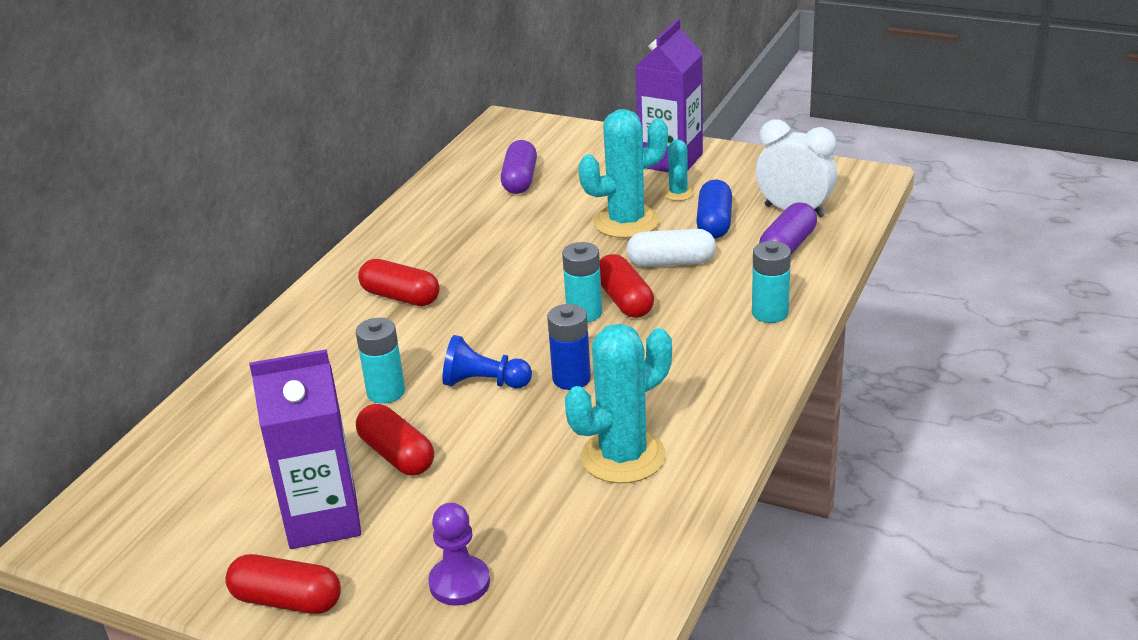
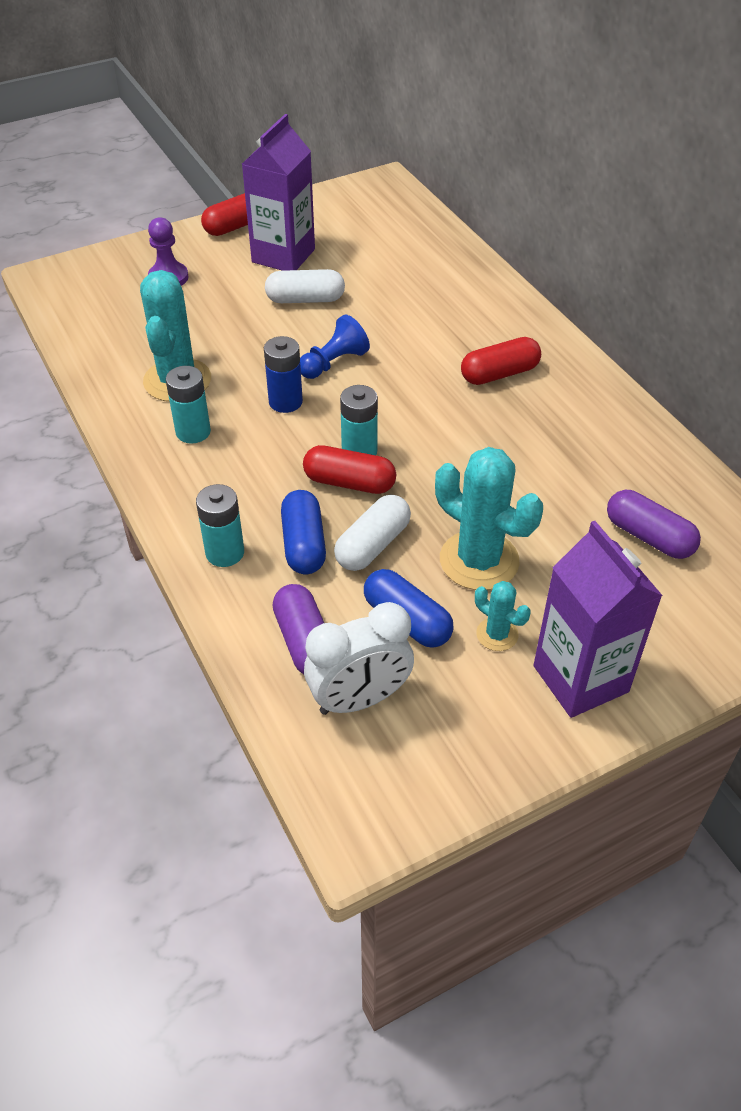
camera: 125 degrees right, 15 degrees up
turquoise battery [356,318,405,404] -> turquoise battery moved to [166,366,211,444]
red capsule [356,404,434,475] -> white capsule [265,269,345,303]
turquoise cactus [578,109,668,238] -> turquoise cactus turned 60 degrees counterclockwise [435,447,543,590]
none -> blue capsule [281,490,326,574]

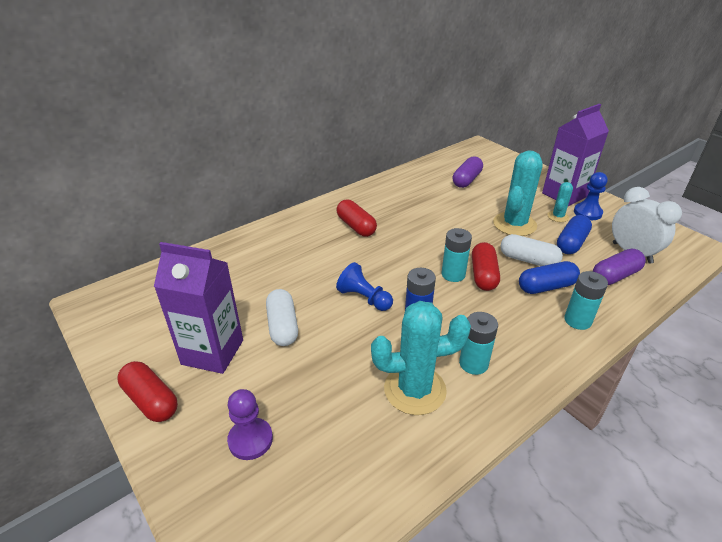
camera: 100 degrees left, 10 degrees down
none -> blue pawn [574,172,608,220]

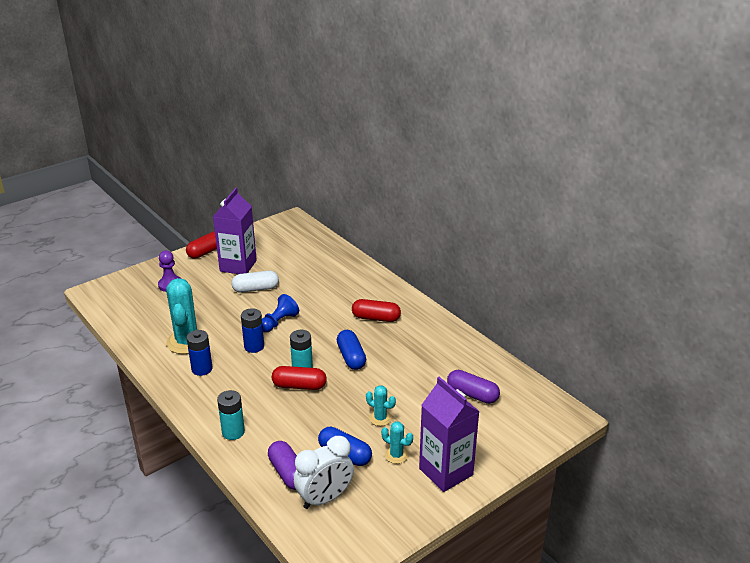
camera: 90 degrees right, 5 degrees down
red capsule [337,199,377,237] -> red capsule turned 45 degrees clockwise [352,299,401,322]
turquoise battery [459,312,498,375] -> blue battery [186,330,213,376]
turquoise cactus [493,150,543,236] -> turquoise cactus [366,385,396,426], size x0.50
white capsule [500,234,563,266] -> none
blue capsule [519,261,580,294] -> blue capsule moved to [337,330,366,370]
blue pawn [574,172,608,220] -> none

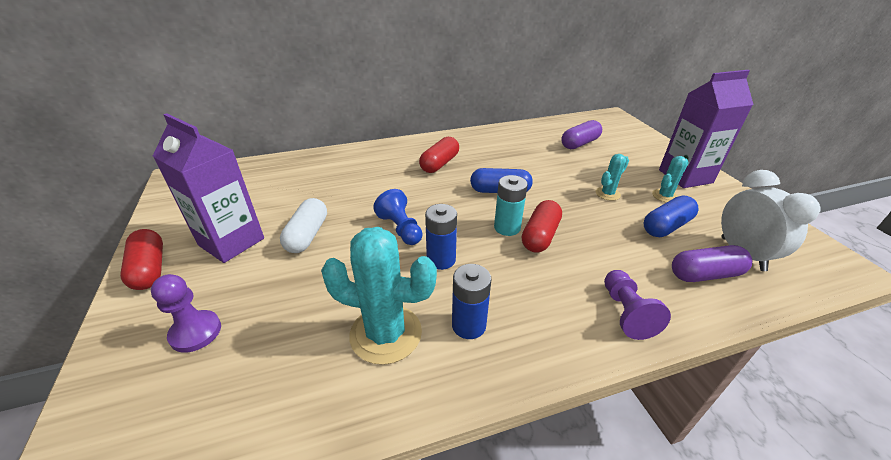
camera: 70 degrees left, 5 degrees up
turquoise battery [217,390,245,440] -> purple pawn [604,270,671,340]

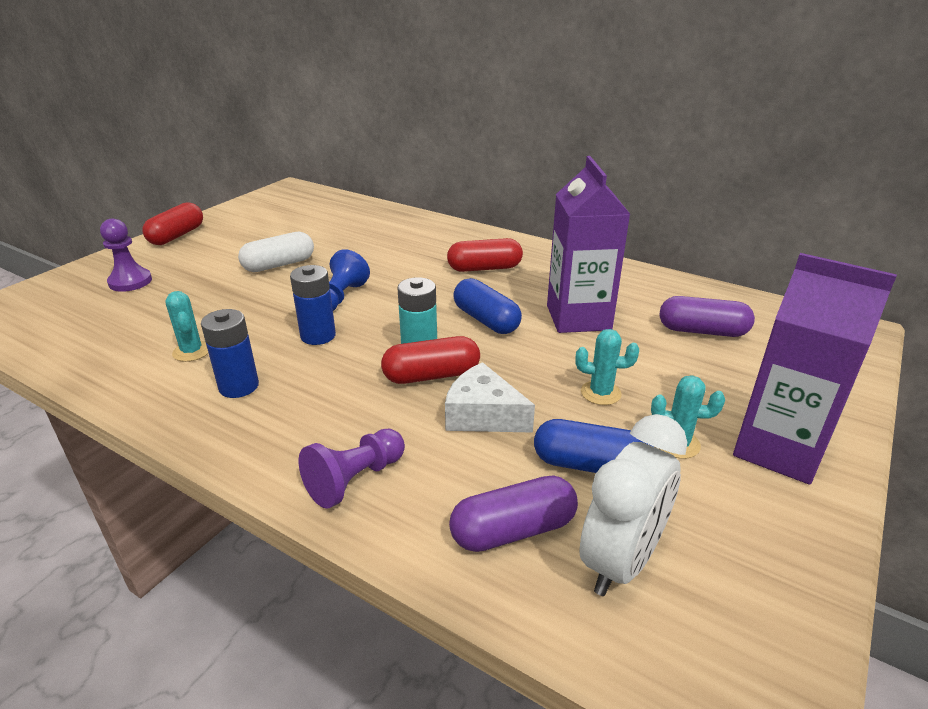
camera: 50 degrees right, 5 degrees down
purple carton [153,113,264,263] -> purple carton moved to [547,156,630,333]
turquoise cactus [321,227,437,365] -> turquoise cactus [166,291,208,362], size x0.50
purple capsule [672,245,752,282] -> purple capsule turned 60 degrees counterclockwise [449,475,578,552]
none -> white cheese [445,362,535,433]

